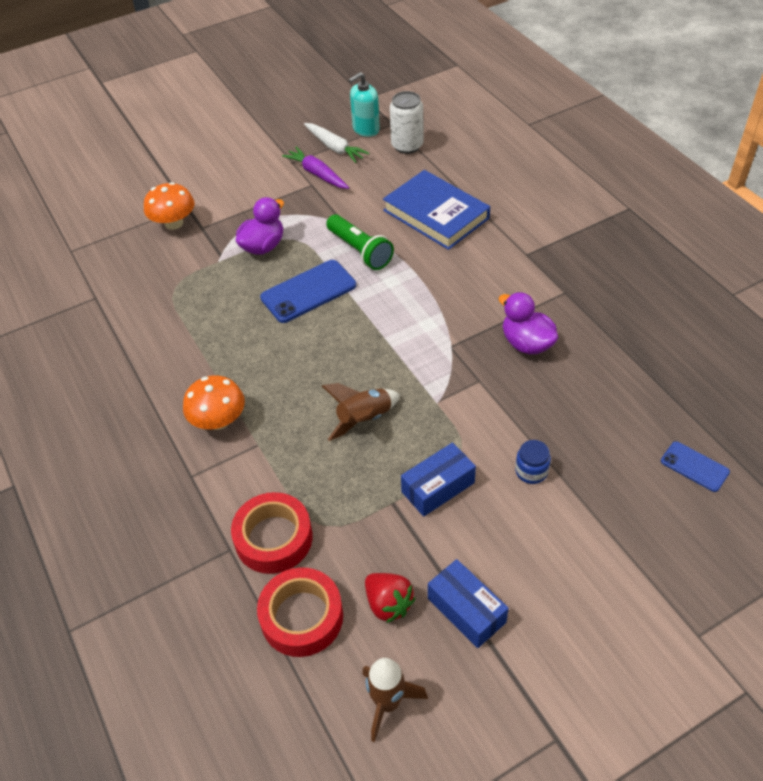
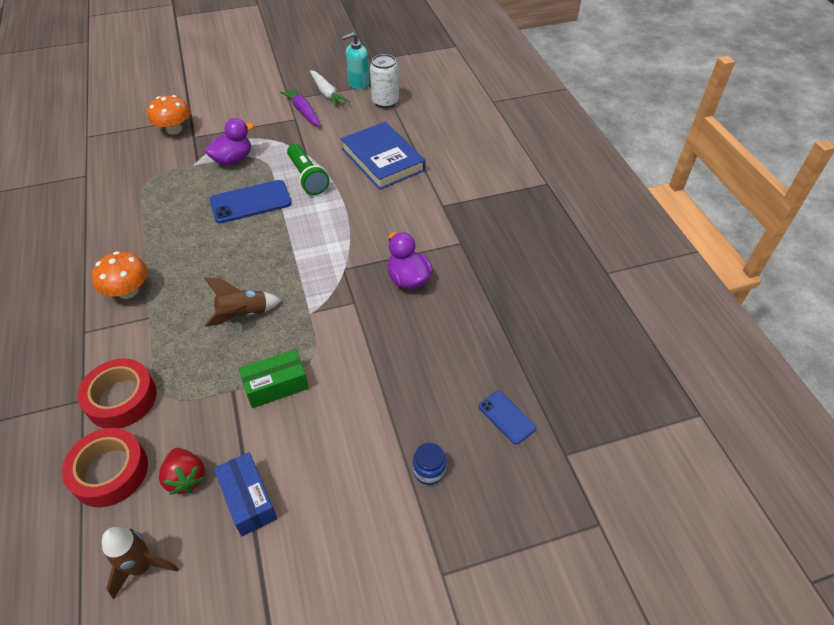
camera: 10 degrees right, 0 degrees up
blue box [401,442,476,517] -> green box [239,349,309,408]
blue jar [515,440,551,484] -> blue jar moved to [413,442,446,485]

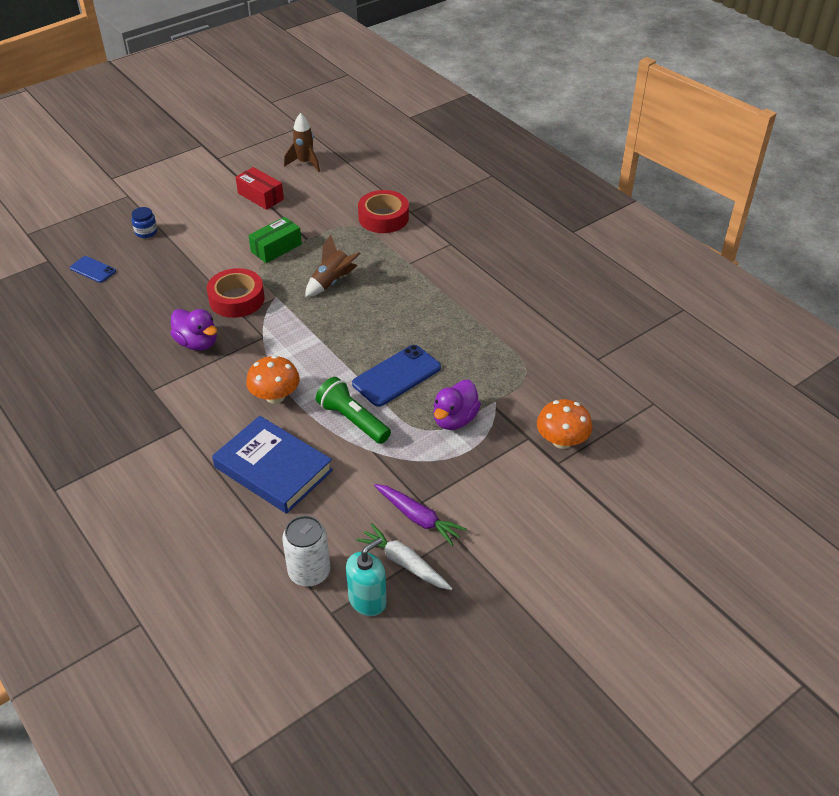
camera: 160 degrees right, 5 degrees down
red tape [62,428,148,507] -> red tape moved to [207,268,265,318]
orange mushroom [92,251,148,299] -> orange mushroom moved to [246,355,300,404]
red strawberry [159,448,205,495] -> none
blue box [214,452,277,536] -> red box [236,167,284,210]

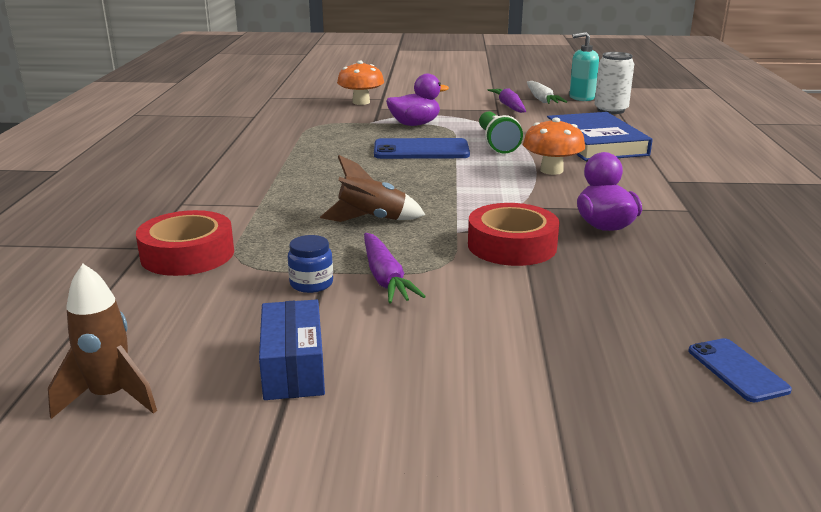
camera: 140 degrees left, 20 degrees down
blue jar [131,207,157,238] -> blue jar moved to [288,235,333,293]
red box [236,167,284,210] -> blue box [259,299,325,400]
green box [248,217,302,263] -> purple carrot [364,233,426,304]

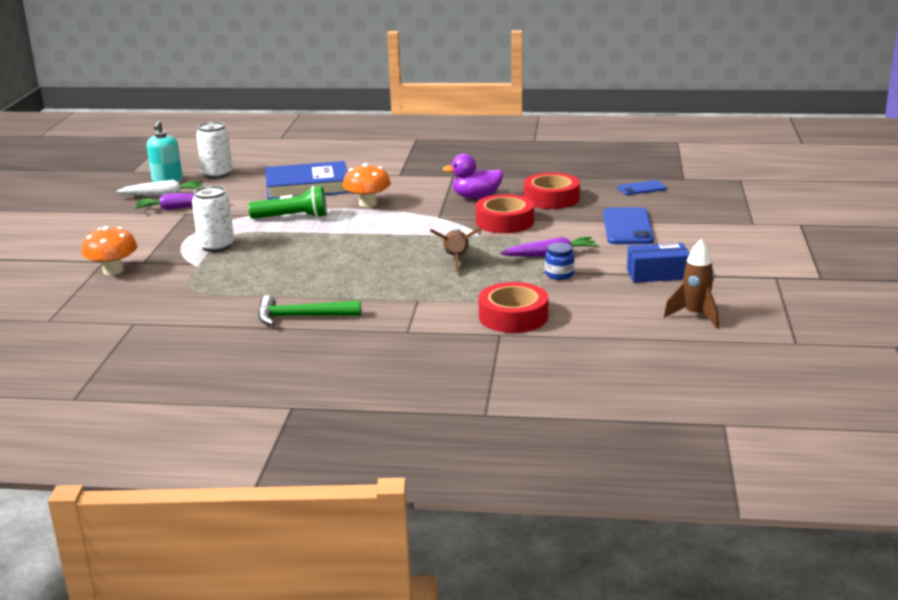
camera: 85 degrees left, 0 degrees up
blue phone [374,138,470,159] -> blue phone moved to [603,207,654,244]
purple duck [386,74,449,126] -> white can [192,186,234,252]
none -> green hammer [258,295,361,326]
none -> red tape [524,172,580,209]

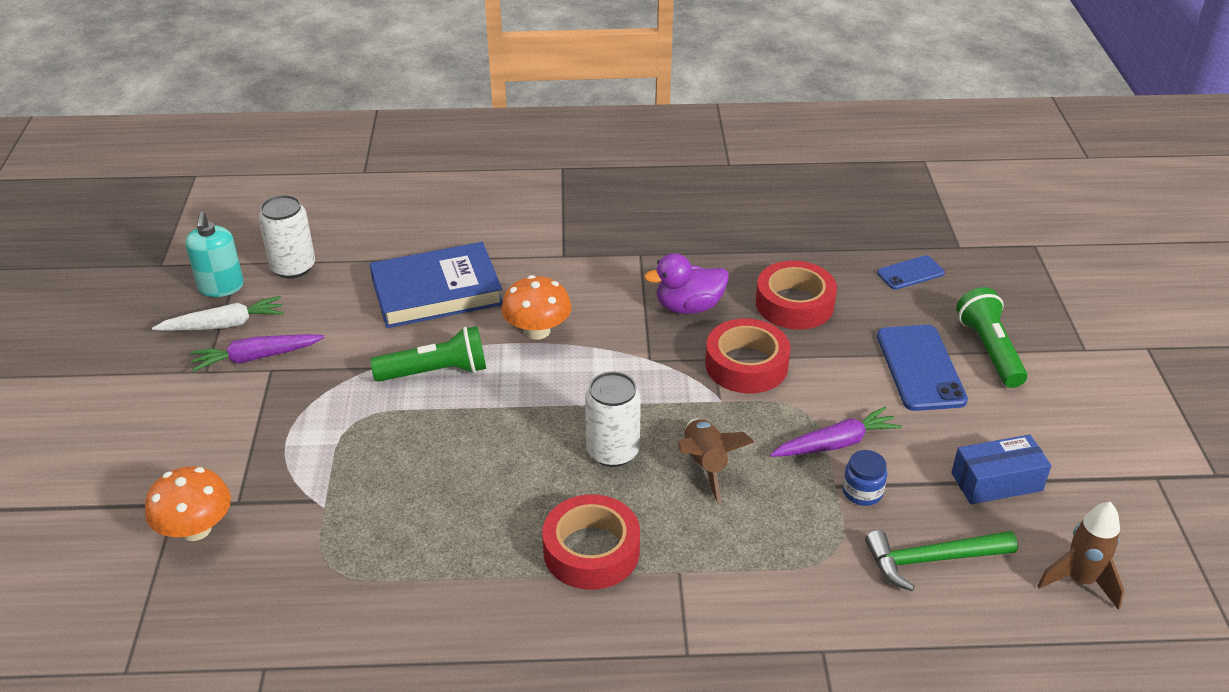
camera: 10 degrees left, 15 degrees up
white can [192,186,234,252] -> white can moved to [585,372,641,467]
green hammer [258,295,361,326] -> green hammer moved to [865,530,1018,591]
red tape [478,282,548,333] -> red tape moved to [542,494,640,590]
none -> green flashlight [956,287,1027,388]

